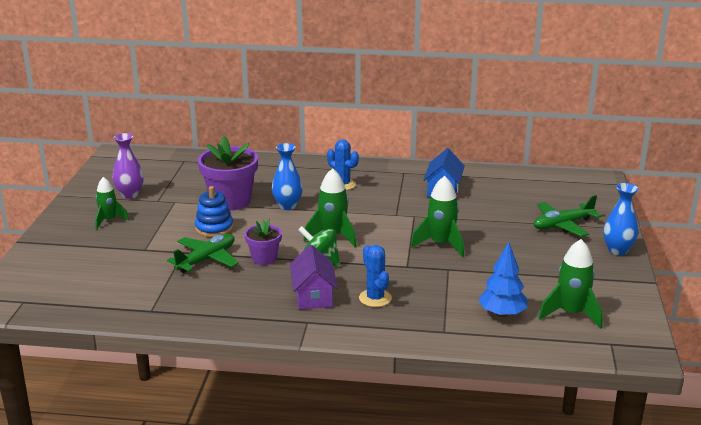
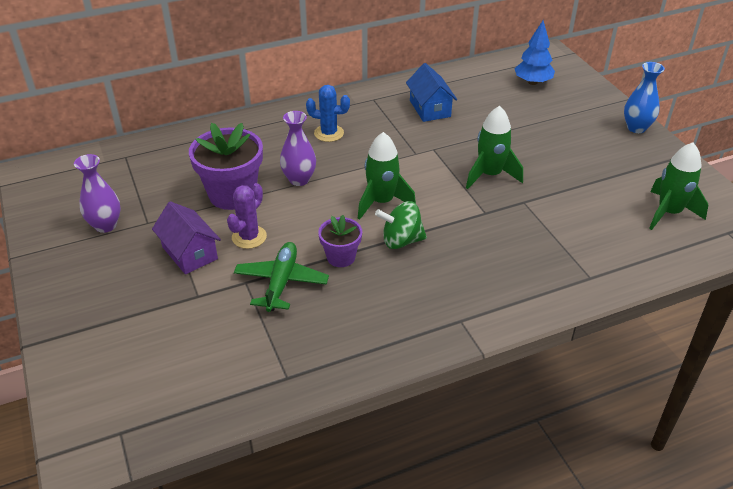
camera: 30 degrees left, 15 degrees up
green rocket [95,177,129,229] -> none
blue stacking toy [195,186,234,237] -> purple cactus [227,183,267,249]
blue vase [272,143,303,210] -> purple vase [280,111,316,186]
purple house [290,245,338,309] -> purple house moved to [152,201,221,274]
blue cactus [359,245,392,307] -> none
blue tree [478,242,528,317] -> blue tree moved to [514,21,555,85]
green plane [534,195,601,237] -> none

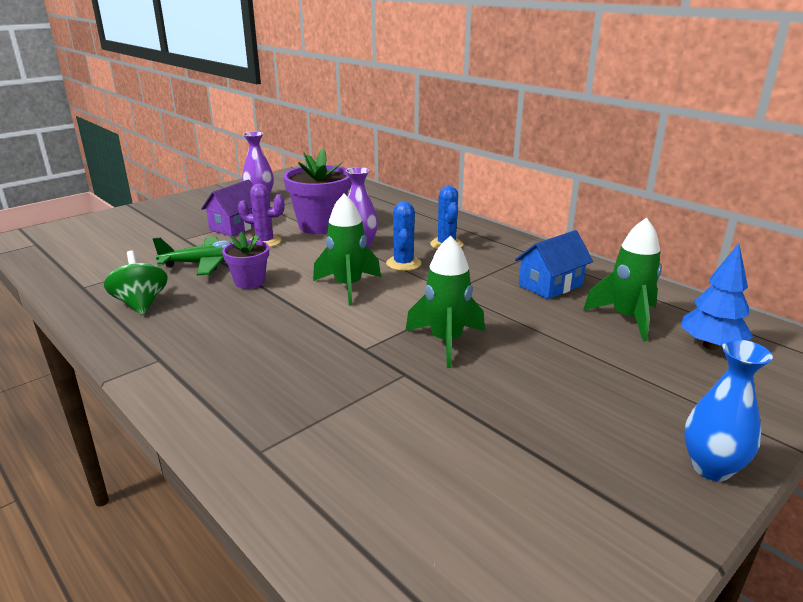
camera: 70 degrees right, 15 degrees down
green spinning top [375,201,427,249] -> green spinning top moved to [104,250,168,315]
green rocket [649,142,708,230] -> green rocket moved to [583,217,662,341]
none -> blue cactus [386,202,421,271]

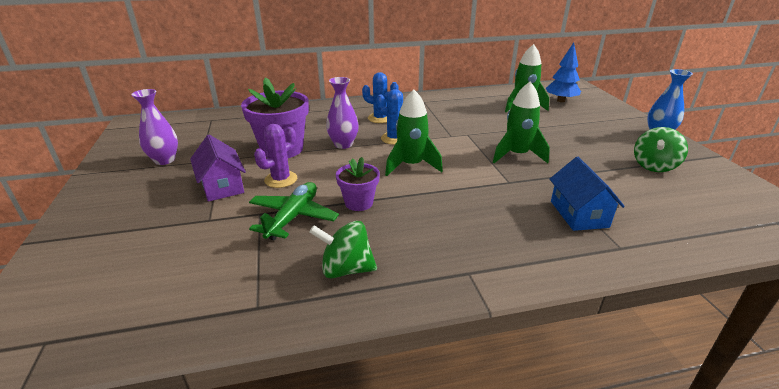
camera: 60 degrees left, 5 degrees up
blue house [515,230,593,299] -> blue house moved to [550,157,625,231]
none -> green spinning top [634,127,688,172]

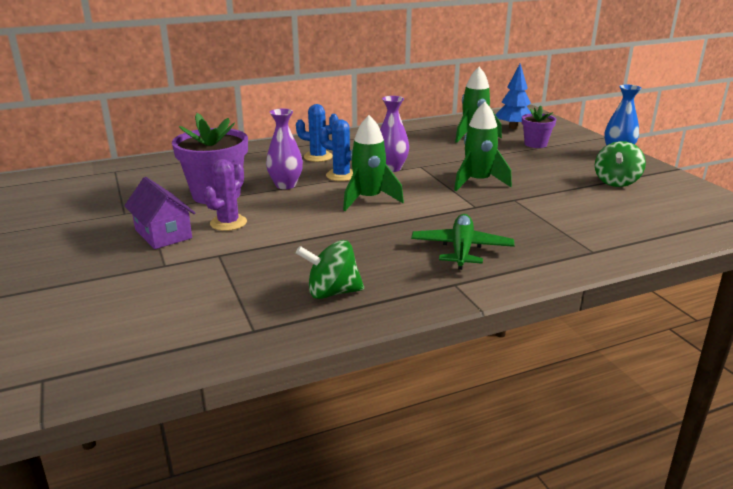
camera: 10 degrees left, 5 degrees down
purple vase [131,89,178,165] -> purple vase moved to [380,96,409,172]
green plane [249,182,339,240] -> green plane moved to [411,214,514,270]
purple flower pot [336,157,380,211] -> purple flower pot moved to [522,106,557,148]
blue house [550,157,625,231] -> none

